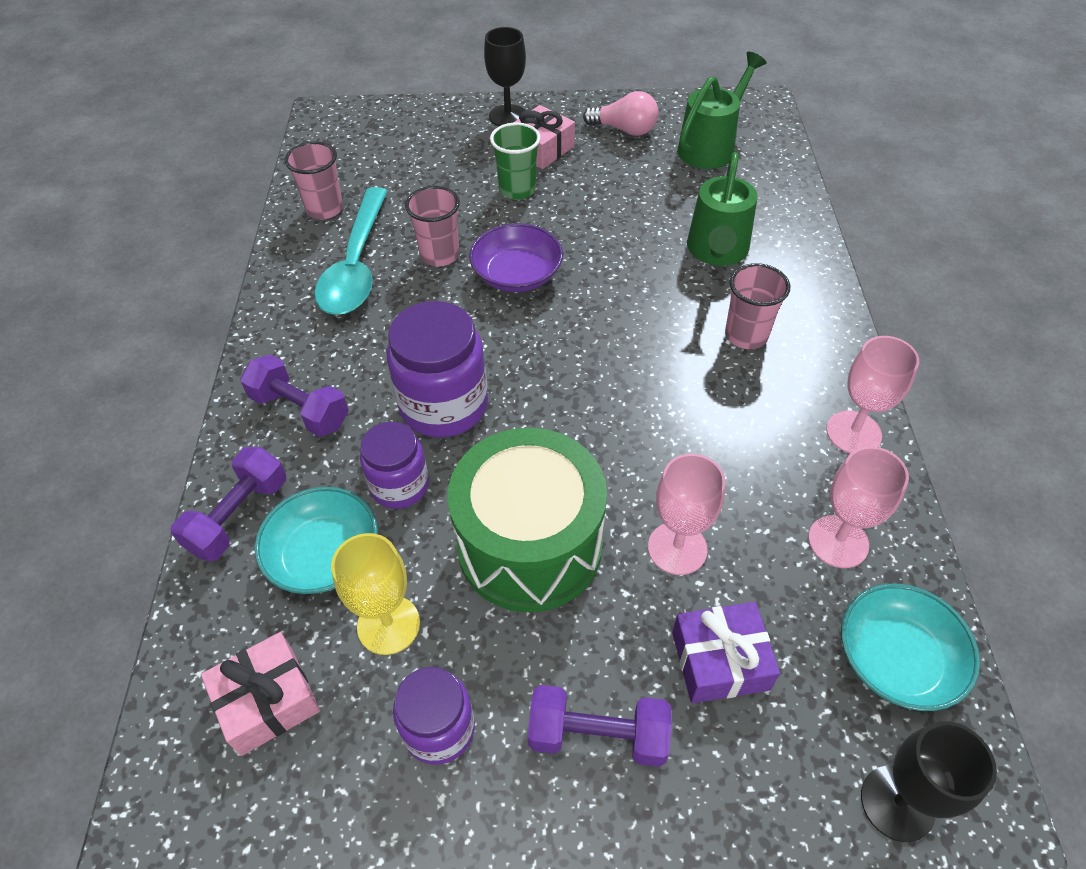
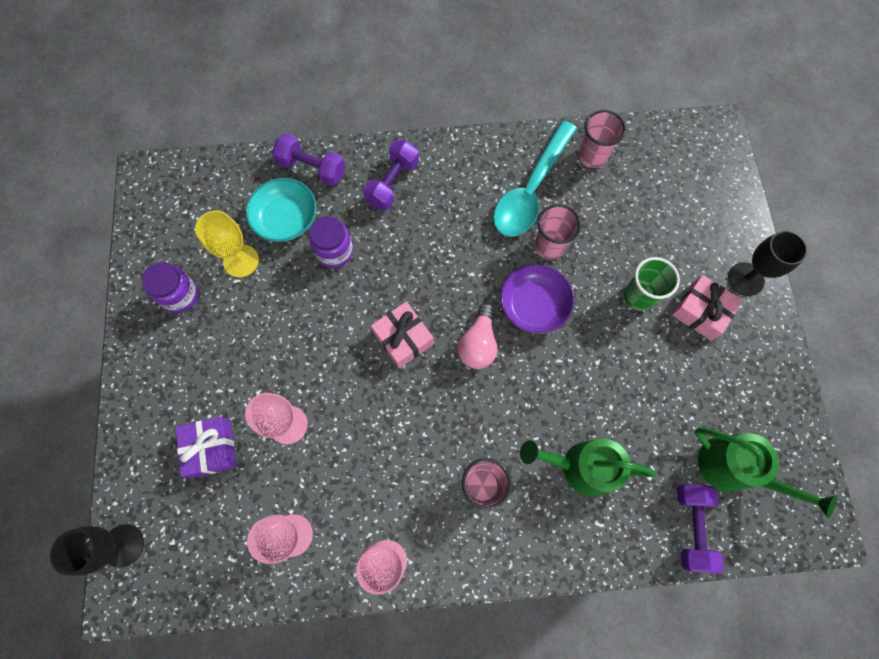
camera: 85 degrees right, 20 degrees up
pink gift [201,632,320,756] -> pink gift moved to [371,302,434,368]
turquoise spoon [314,187,388,315] -> turquoise spoon turned 60 degrees counterclockwise [493,120,577,237]
purple jar [387,301,488,438] -> none
green drum [447,428,607,612] -> none
purple dumbbell [527,685,672,767] -> purple dumbbell moved to [677,485,724,573]
pink light bulb [583,91,659,136] -> pink light bulb moved to [458,303,497,369]
turquoise bowl [841,584,980,711] -> none

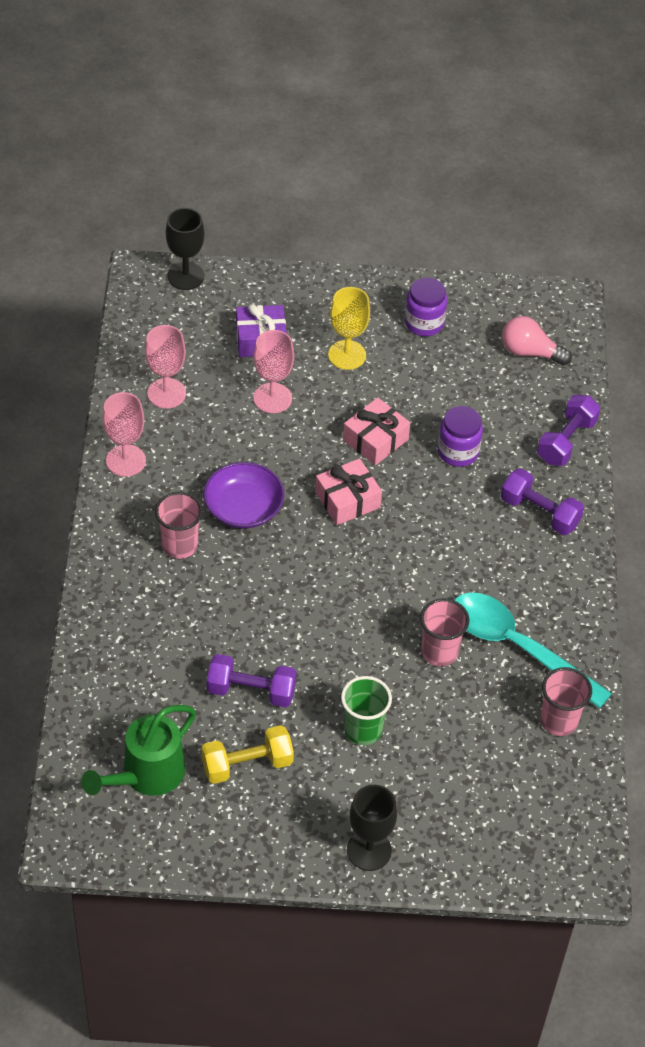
camera: 95 degrees right, 20 degrees down
yellow goblet [195,210,259,277] -> yellow goblet moved to [328,287,370,370]
turquoise bowl [246,178,317,242] -> none
pink light bulb [458,303,497,369] -> pink light bulb moved to [502,316,572,366]
purple bowl [500,264,575,334] -> purple bowl moved to [203,462,285,529]
green watering can [520,438,656,497] -> none
pink gift [672,275,743,341] -> pink gift moved to [343,397,410,466]
purple dumbbell [677,485,724,573] -> purple dumbbell moved to [207,654,296,707]
none -> yellow dumbbell [201,725,294,784]

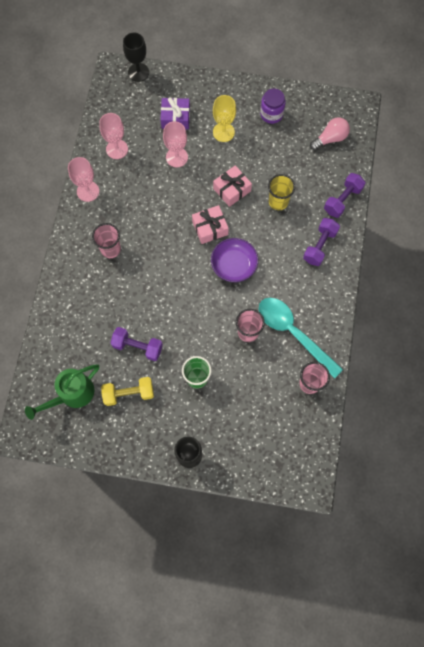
camera: 10 degrees right, 20 degrees up
purple bowl [203,462,285,529] -> purple bowl moved to [211,238,258,282]
purple jar [438,406,483,467] -> yellow cup [268,174,295,210]
purple dumbbell [501,468,584,535] -> purple dumbbell turned 75 degrees clockwise [303,218,340,266]
pink light bulb [502,316,572,366] -> pink light bulb turned 120 degrees clockwise [310,117,350,150]

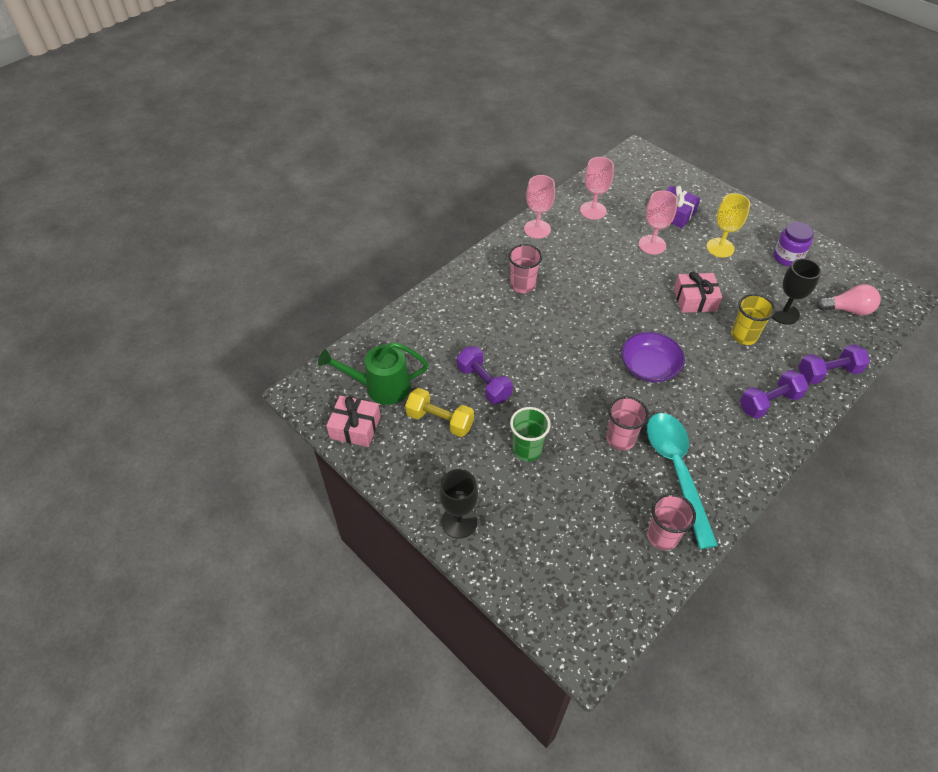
camera: 35 degrees right, 20 degrees down
black goblet [123,33,149,82] -> black goblet moved to [772,258,821,325]
pink gift [192,205,229,244] -> pink gift moved to [326,395,381,447]

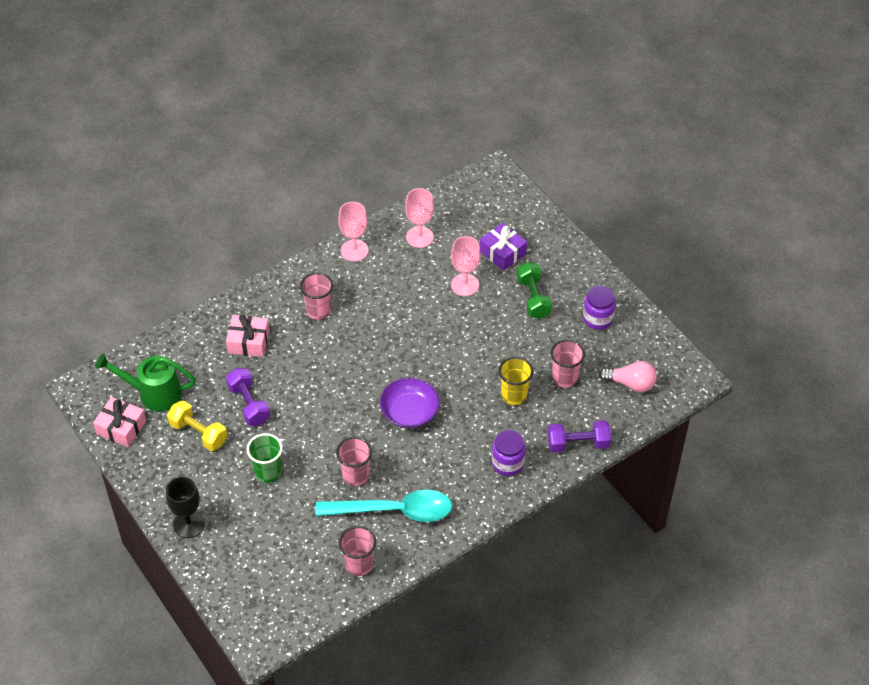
camera: 10 degrees right, 0 degrees up
turquoise spoon [647,413,718,549] -> turquoise spoon turned 90 degrees clockwise [316,490,452,522]
pink gift [674,272,722,313] -> pink gift moved to [226,315,270,357]
yellow goblet [706,193,750,258] -> green dumbbell [517,262,552,319]
purple dumbbell [740,370,809,419] -> purple jar [492,430,526,476]
black goblet [772,258,821,325] -> pink cup [551,339,585,388]

